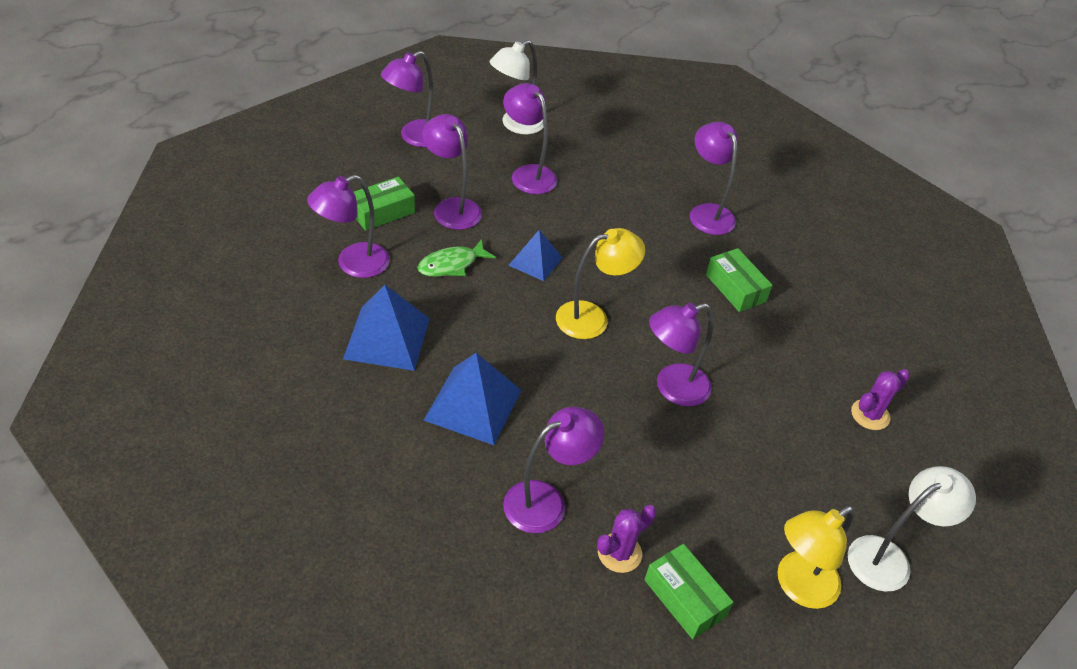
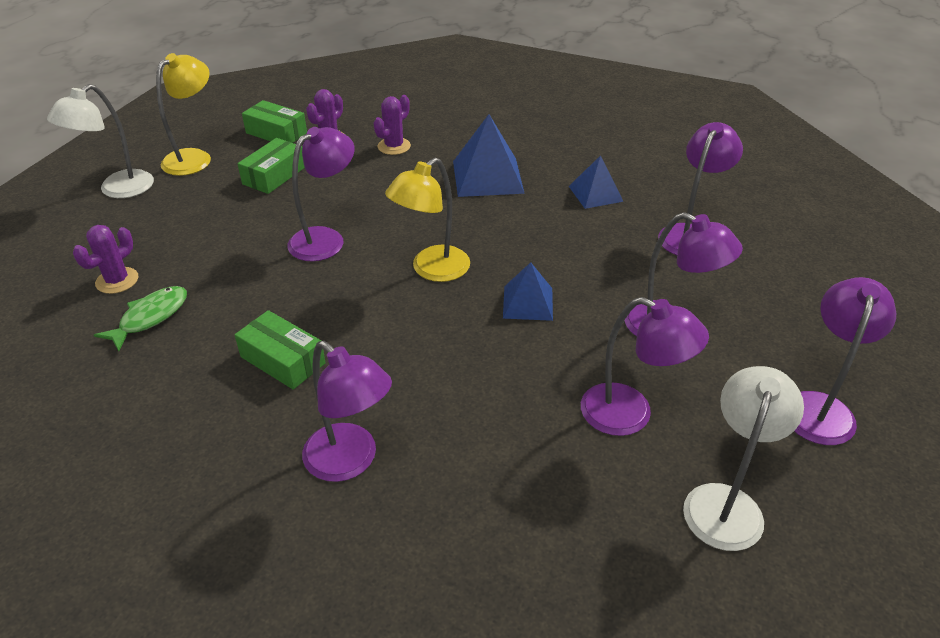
camera: 160 degrees right, 5 degrees down
blue pyramid [343,285,430,371] -> blue pyramid [569,155,624,209], size x0.62
green box [353,177,415,231] -> green box moved to [238,138,305,194]
green fish [418,239,496,277] -> green fish moved to [94,286,187,351]
purple lamp [503,407,604,533] -> purple cactus [374,95,411,155]

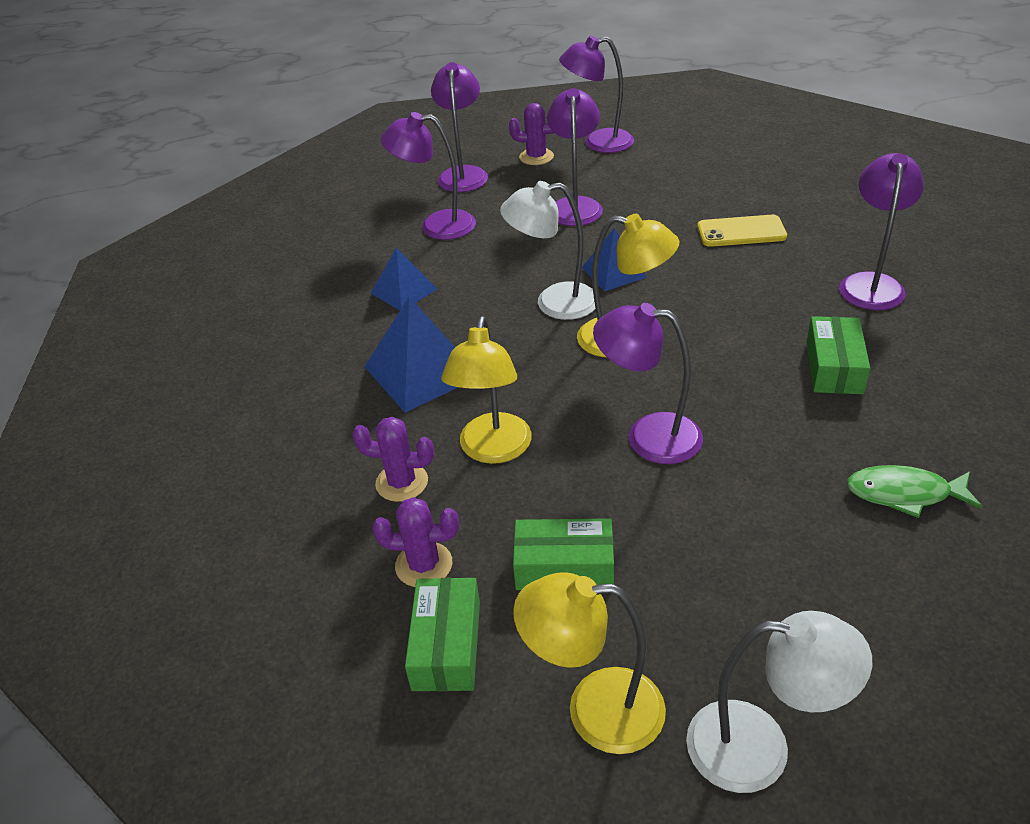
camera: 115 degrees left, 0 degrees up
purple cactus [73,225,139,294] -> purple cactus moved to [509,103,554,165]
purple lamp [581,297,709,436] -> purple lamp moved to [431,62,488,192]
white lamp [683,366,804,551] -> white lamp moved to [500,181,596,320]
none -> yellow lamp [441,316,532,464]
none -> yellow phone [697,215,787,247]

